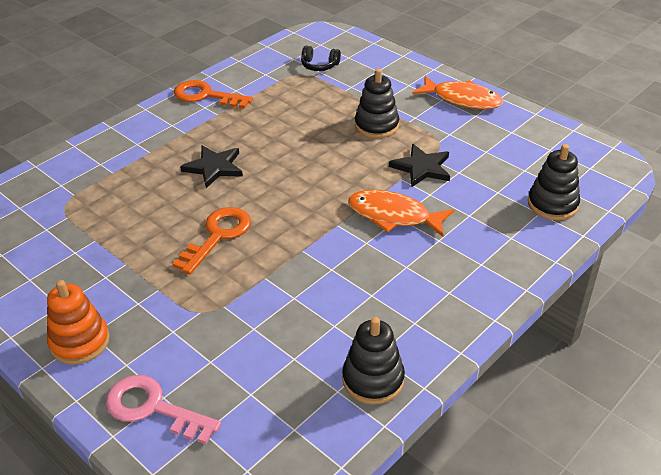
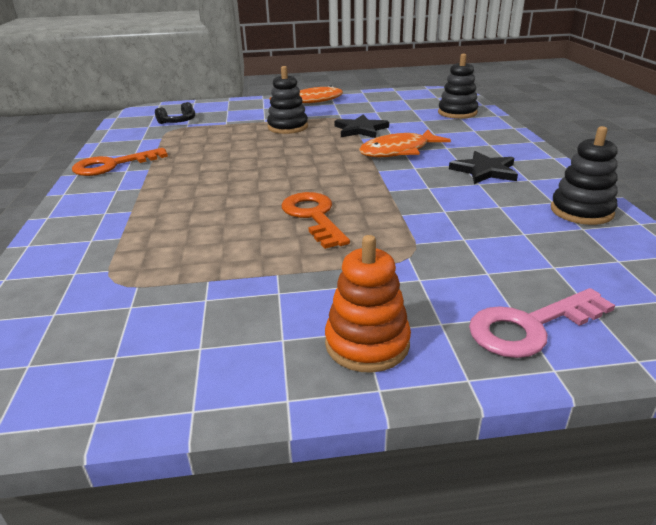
camera: 50 degrees left, 10 degrees down
black star [180,145,243,188] -> black star moved to [449,151,518,184]

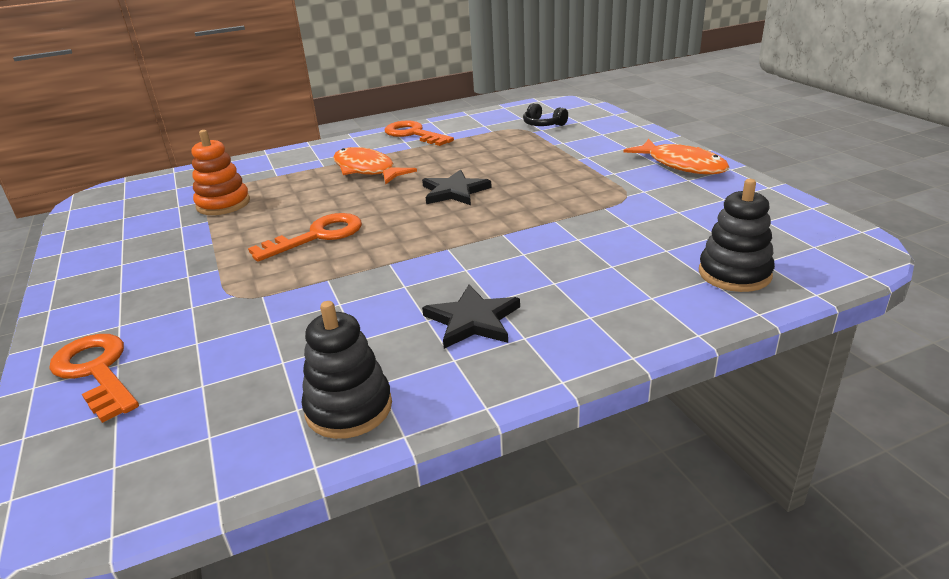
camera: 75 degrees right, 0 degrees up
black stacking toy [267,66,308,134] -> none
orange stacking toy [325,235,411,373] -> orange stacking toy moved to [192,130,250,215]
black star [334,115,389,138] -> black star moved to [422,169,492,205]
orange fish [359,130,451,157] -> orange fish moved to [333,147,417,184]
pink key [469,288,615,358] -> orange key [49,334,139,423]

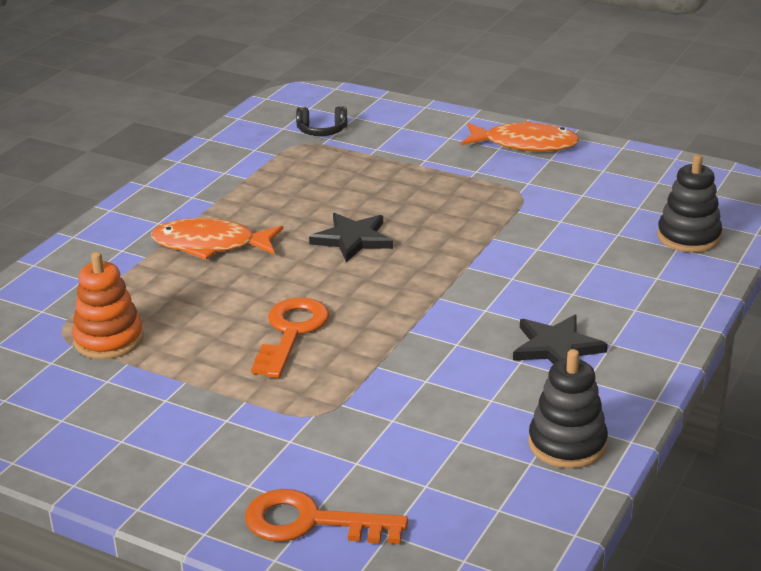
camera: 40 degrees left, 0 degrees up
orange key [385,120,454,146] -> none

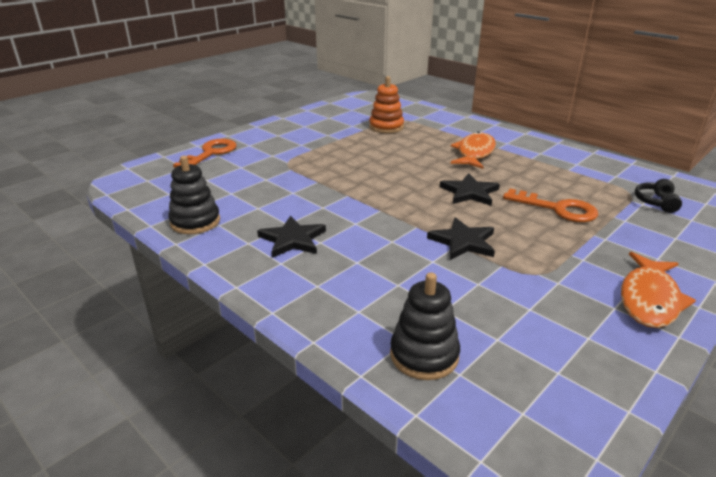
camera: 105 degrees right, 0 degrees up
orange key [251,298,329,378] -> orange key moved to [503,189,598,222]
none -> black star [427,217,495,260]

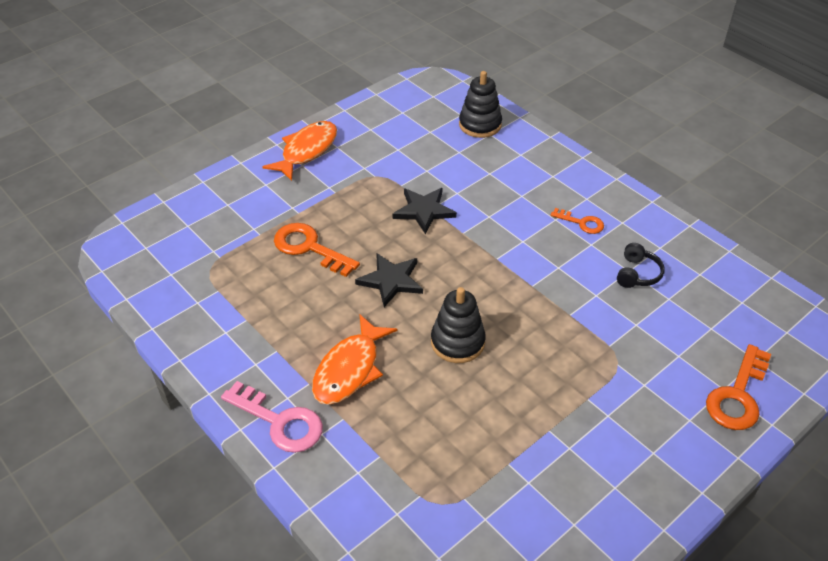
camera: 175 degrees left, 15 degrees up
black stacking toy [168,156,220,234] -> black stacking toy moved to [431,287,486,363]
black star [257,215,326,258] -> orange key [551,208,604,234]
orange stacking toy [369,76,404,133] -> none
black headphones [635,179,682,213] -> black headphones moved to [617,243,665,288]
none -> pink key [221,381,323,453]

